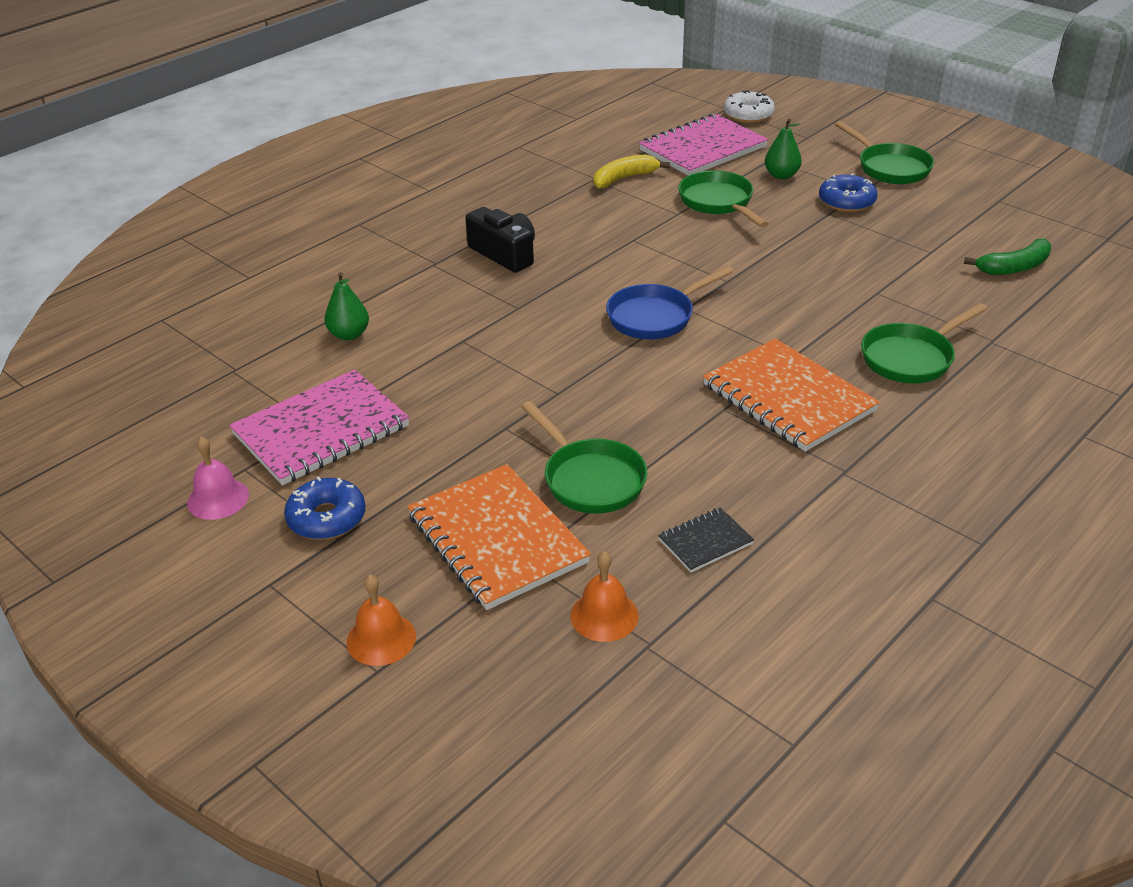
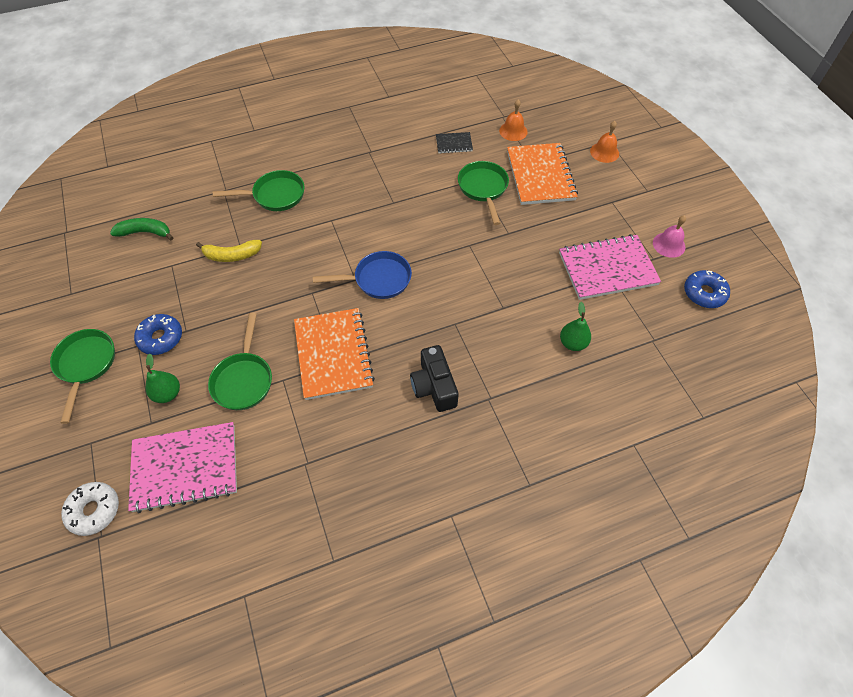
camera: 155 degrees left, 20 degrees up
blue donut [284,476,366,540] -> blue donut moved to [684,270,730,308]
yellow banana [593,154,670,189] -> yellow banana moved to [196,240,262,262]
orange notebook [703,339,880,452] -> orange notebook moved to [294,308,375,400]

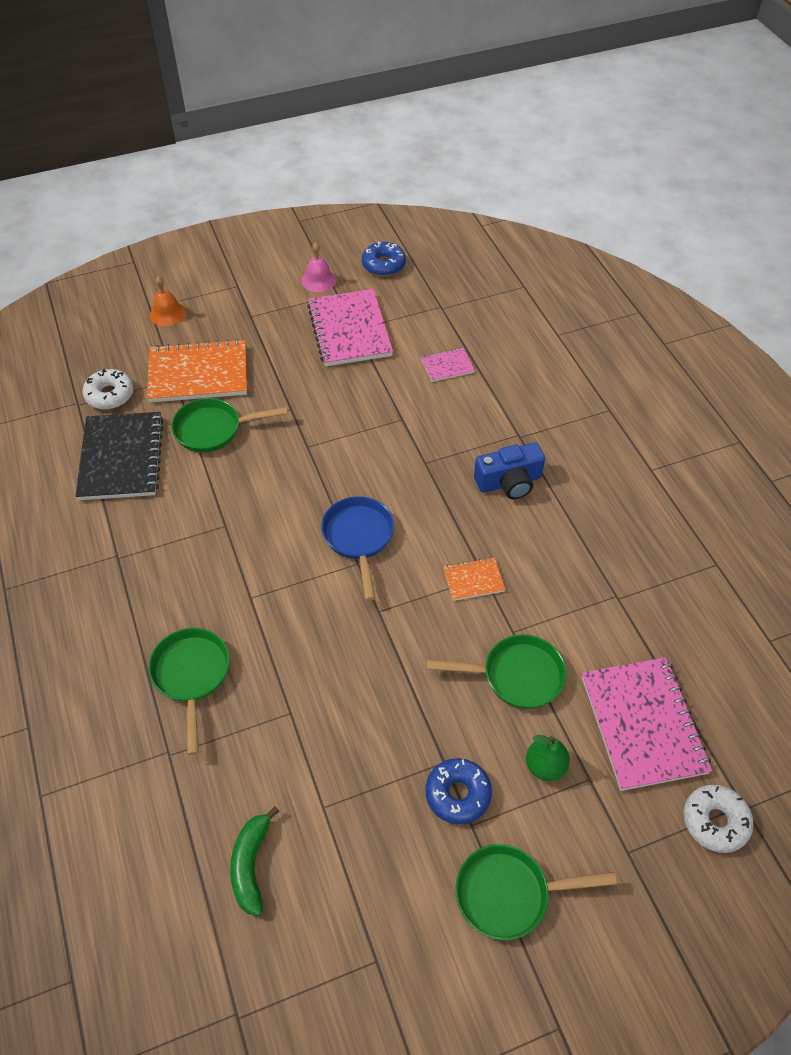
camera: 90 degrees left, 5 degrees down
yellow banana [196,240,262,262] -> none
orange notebook [294,308,375,400] -> orange notebook [443,557,505,601], size x0.47
black camera [410,345,459,412] -> blue camera [474,442,545,499]
black notebook [436,132,473,153] -> black notebook [75,412,164,500], size x2.11
orange bell [499,100,528,141] -> white donut [82,369,134,410]
green pear [560,302,591,351] -> pink notebook [421,348,475,382]

